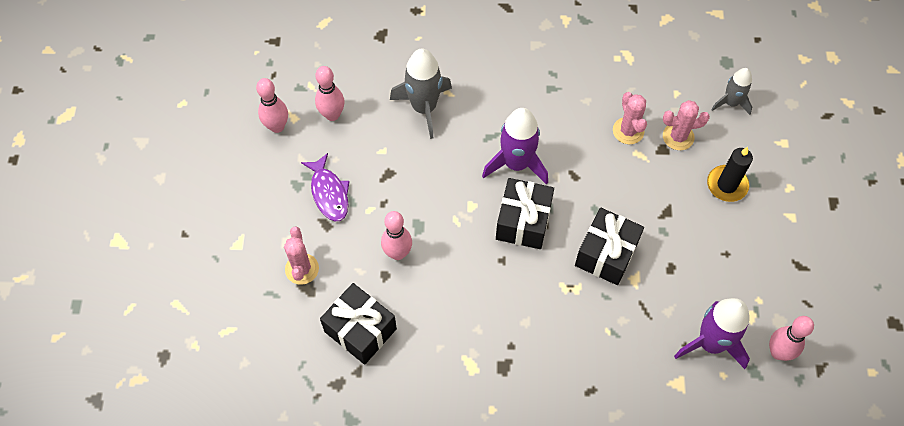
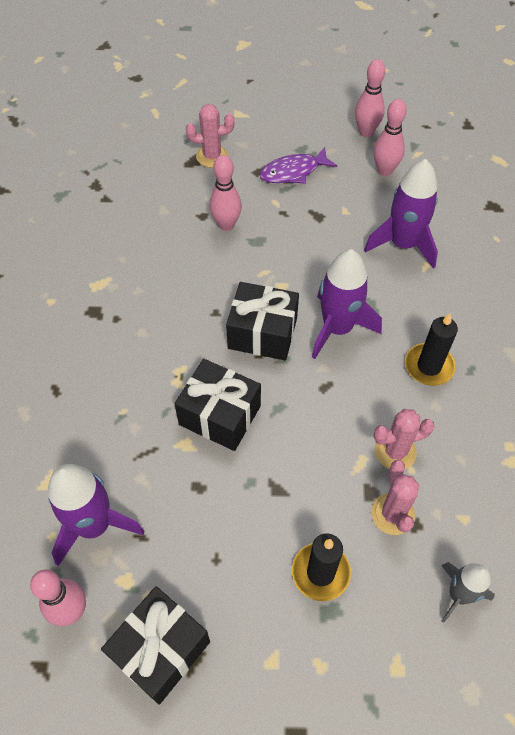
camera: 90 degrees right, 5 degrees down
black gift [320,283,397,365] -> black gift moved to [101,586,210,705]
grey rocket [390,49,452,139] -> purple rocket [364,159,438,269]
none -> black candle [405,313,458,386]

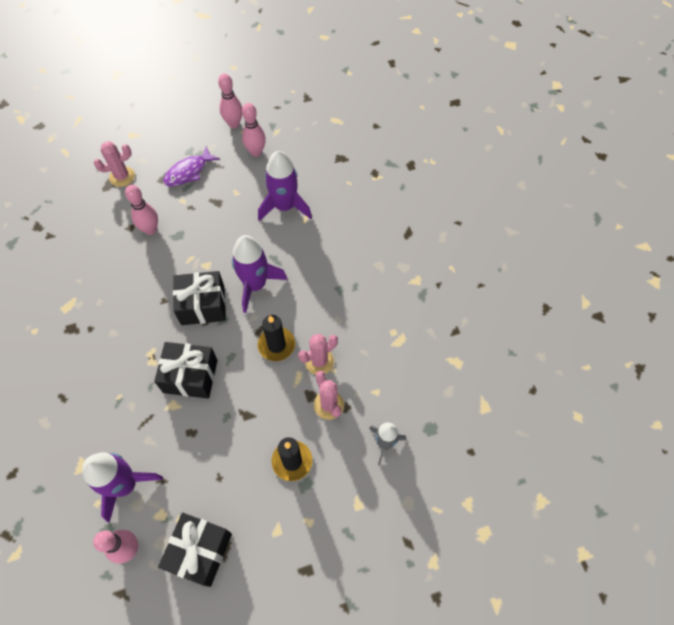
camera: 20 degrees left, 5 degrees up
black candle [405,313,458,386] -> black candle moved to [258,315,295,361]

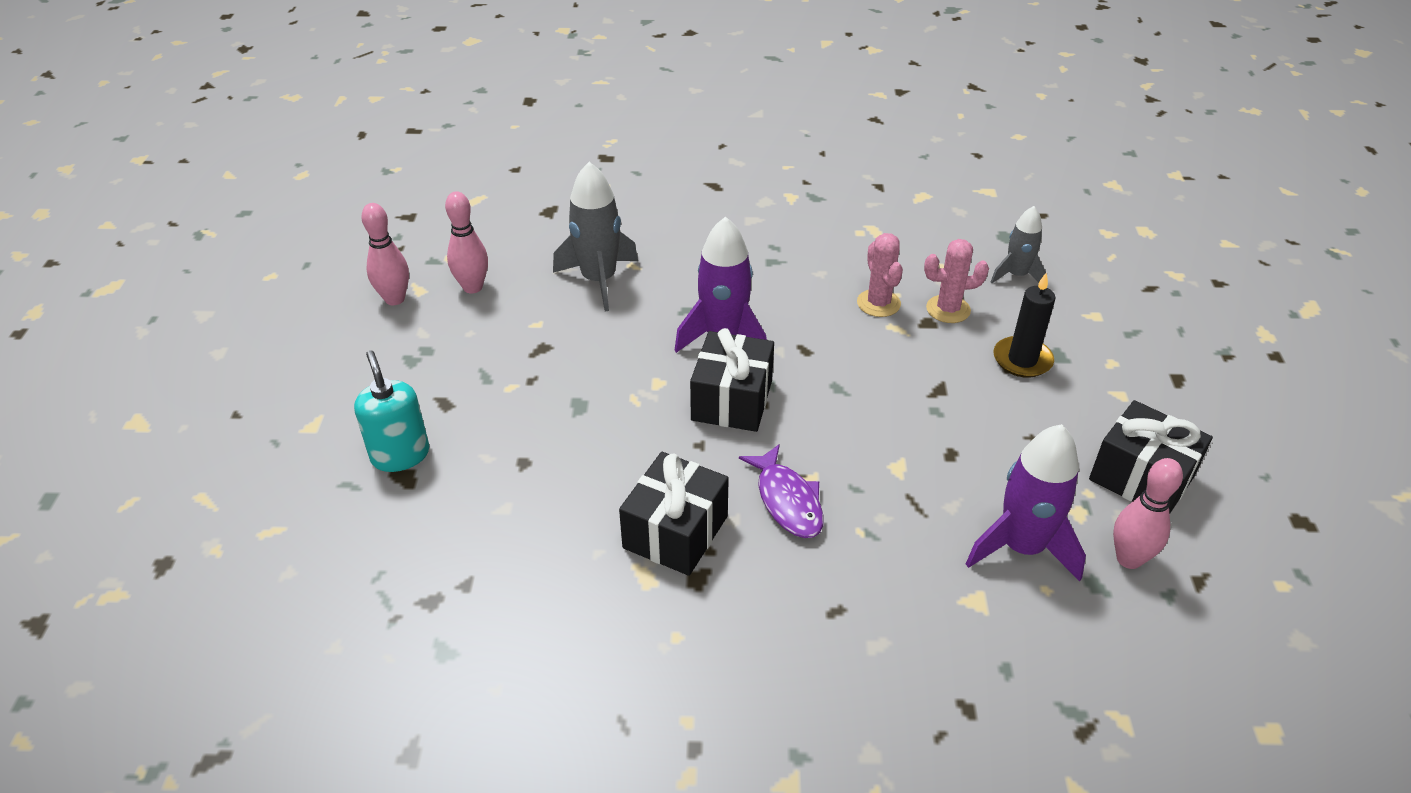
camera: 70 degrees left, 20 degrees down
pink cactus [94,141,135,187] -> turquoise soap dispenser [354,350,429,472]
pink bowling pin [125,185,158,235] -> none
black gift [154,342,218,399] -> black gift moved to [619,452,729,576]
purple fish [163,146,220,186] -> purple fish moved to [739,444,824,538]
purple rocket [258,151,312,221] -> grey rocket [553,162,638,311]
black candle [258,315,295,361] -> none

